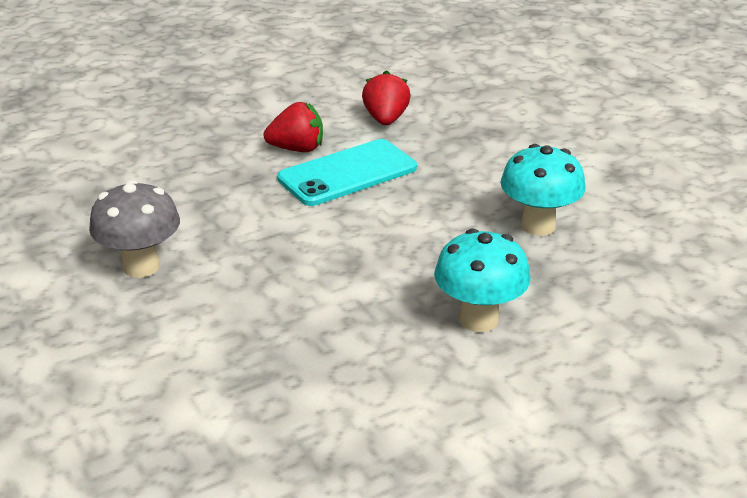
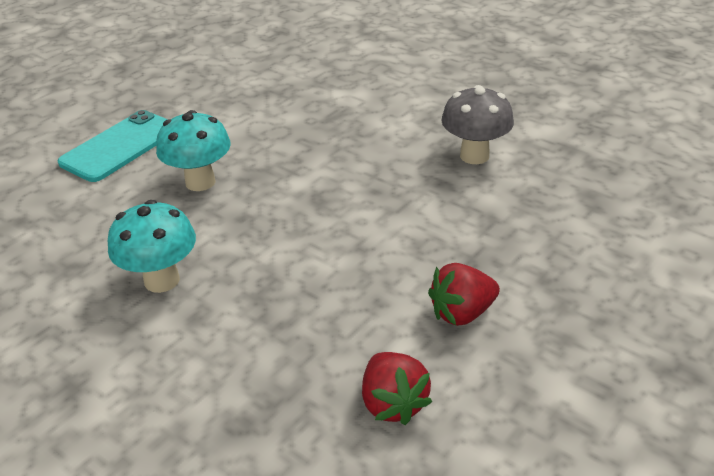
camera: 160 degrees right, 5 degrees up
turquoise phone [277,139,417,206] -> turquoise phone moved to [58,110,168,182]

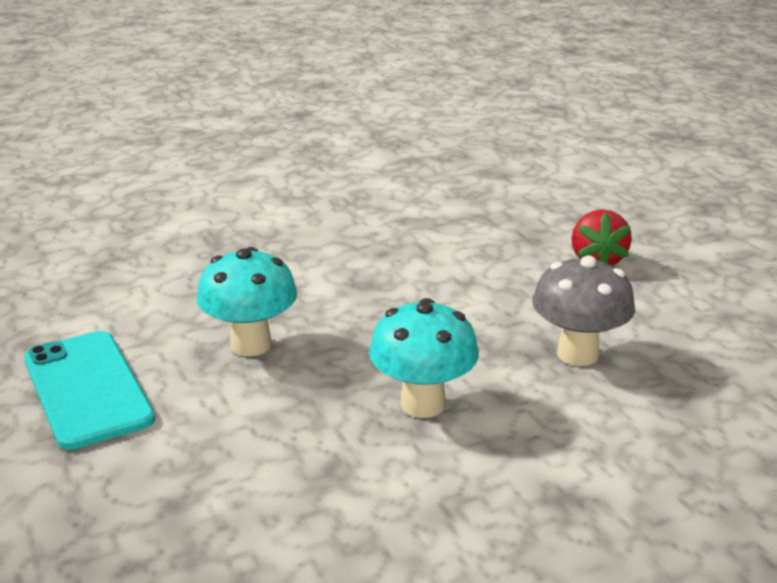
camera: 65 degrees left, 10 degrees down
red strawberry [362,352,432,425] -> none
grey mushroom [441,85,514,164] -> grey mushroom moved to [532,255,635,366]

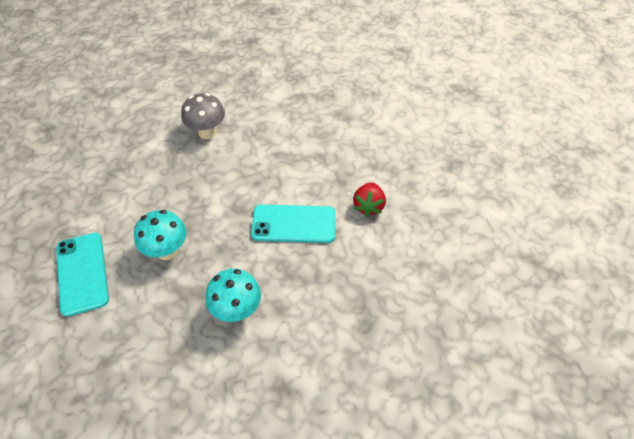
camera: 10 degrees right, 25 degrees up
grey mushroom [532,255,635,366] -> grey mushroom moved to [181,93,225,139]
none -> turquoise phone [251,204,336,243]

